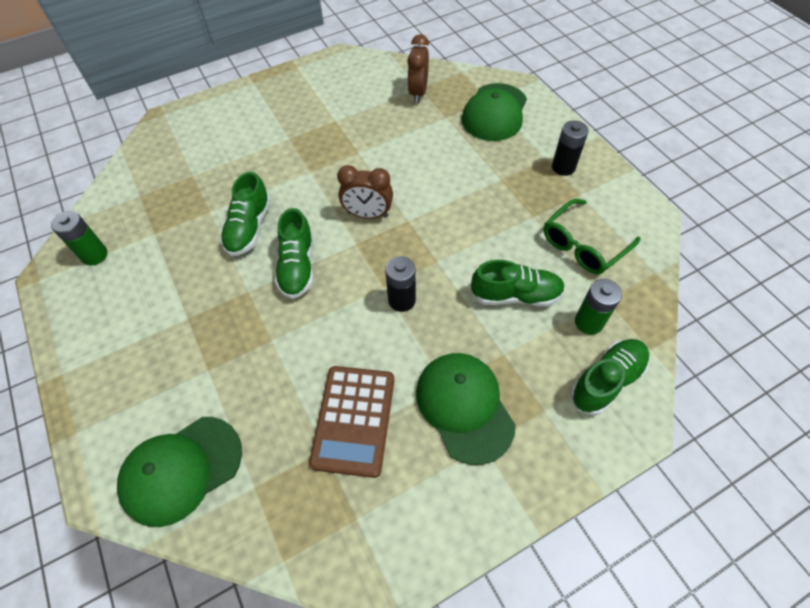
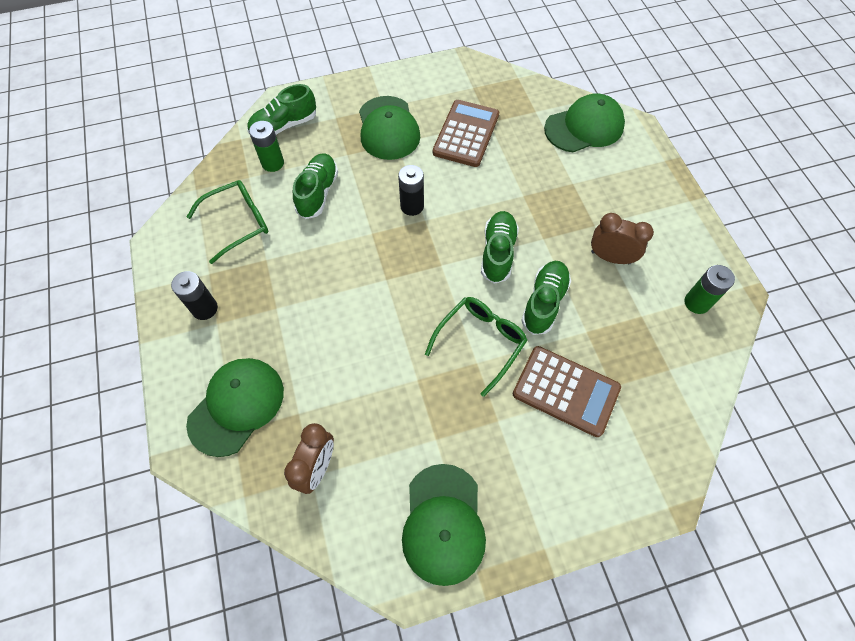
camera: 170 degrees left, 5 degrees up
brown clock [337,165,393,219] -> brown clock moved to [591,213,654,264]
green shoe [471,260,565,306] -> green shoe turned 90 degrees clockwise [293,154,338,219]
none -> green cap [402,464,486,586]
none -> green glasses [425,297,528,397]
none -> brown calculator [513,346,621,437]

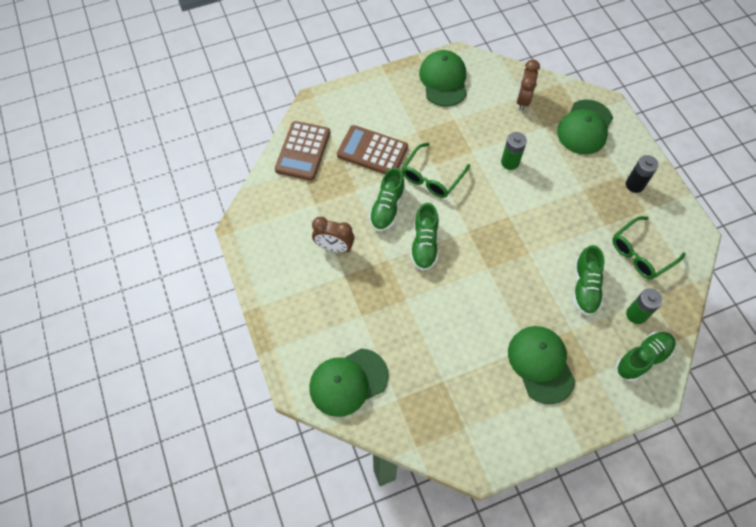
camera: 175 degrees right, 0 degrees up
black battery [398,165,424,216] -> none
brown calculator [433,100,499,167] -> brown calculator moved to [275,121,330,181]
green battery [684,265,735,314] -> green battery moved to [501,132,527,170]

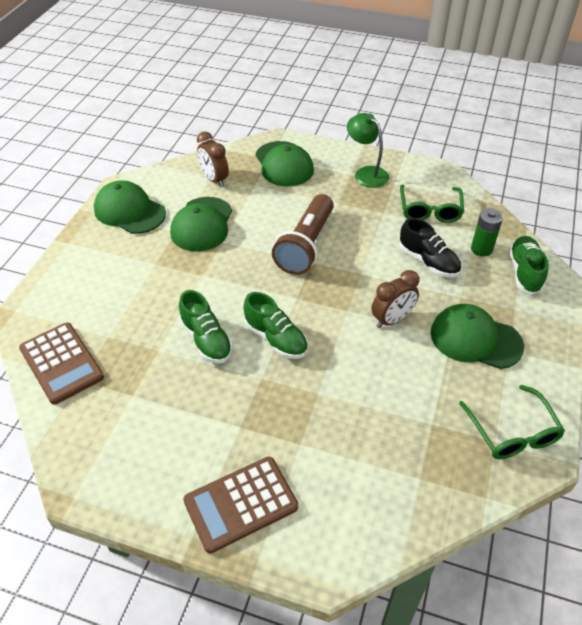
camera: 50 degrees left, 15 degrees down
green cap [309,349,389,417] -> green cap moved to [170,197,232,252]
brown clock [312,217,354,253] -> brown clock moved to [371,270,419,328]
brown calculator [337,125,408,174] -> brown calculator moved to [183,457,298,553]
green glasses [402,143,470,198] -> green glasses moved to [459,385,565,459]
green battery [501,132,527,170] -> none
green shoe [573,245,605,316] -> black shoe [399,218,461,278]
black battery [626,155,659,193] -> green lamp [347,113,389,188]
none -> brown flashlight [272,194,334,275]

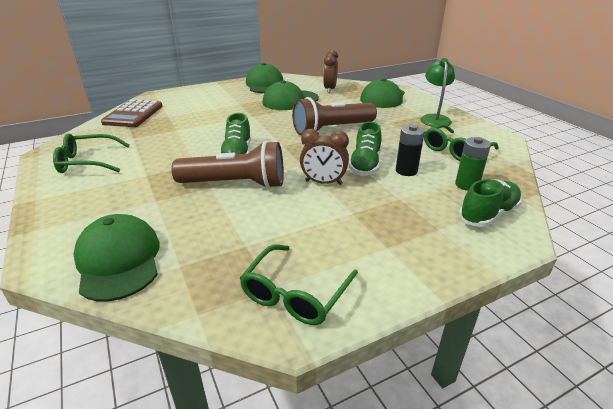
camera: 45 degrees right, 15 degrees down
green shoe [179,290,233,364] -> green shoe moved to [349,122,382,176]
brown calculator [183,457,298,553] -> none
black shoe [399,218,461,278] -> black battery [396,125,425,176]
green cap [431,304,524,369] -> green cap moved to [74,214,160,302]
none -> green glasses [53,134,130,173]
none -> brown flashlight [171,141,284,189]

